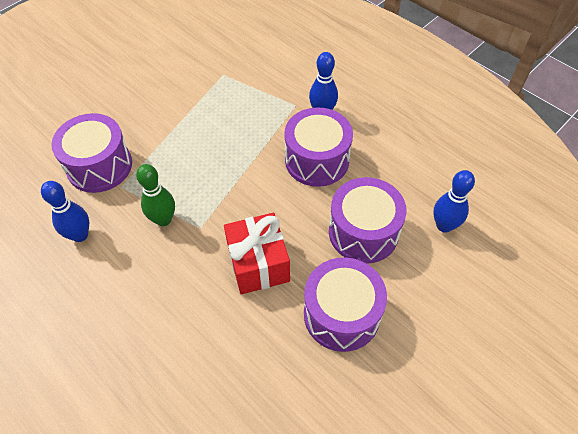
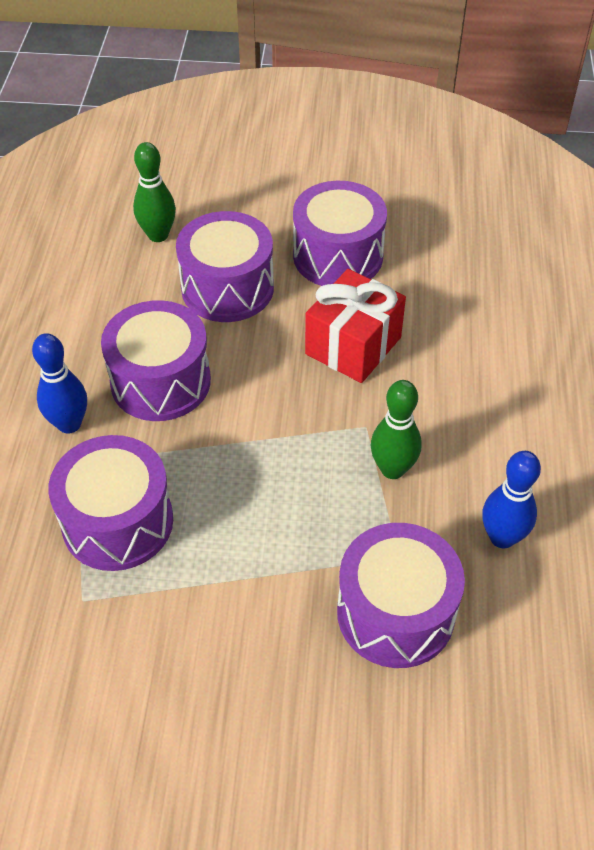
camera: 130 degrees left, 5 degrees down
blue bowling pin [433,170,475,233] -> green bowling pin [133,142,176,242]
none -> purple drum [48,435,173,571]

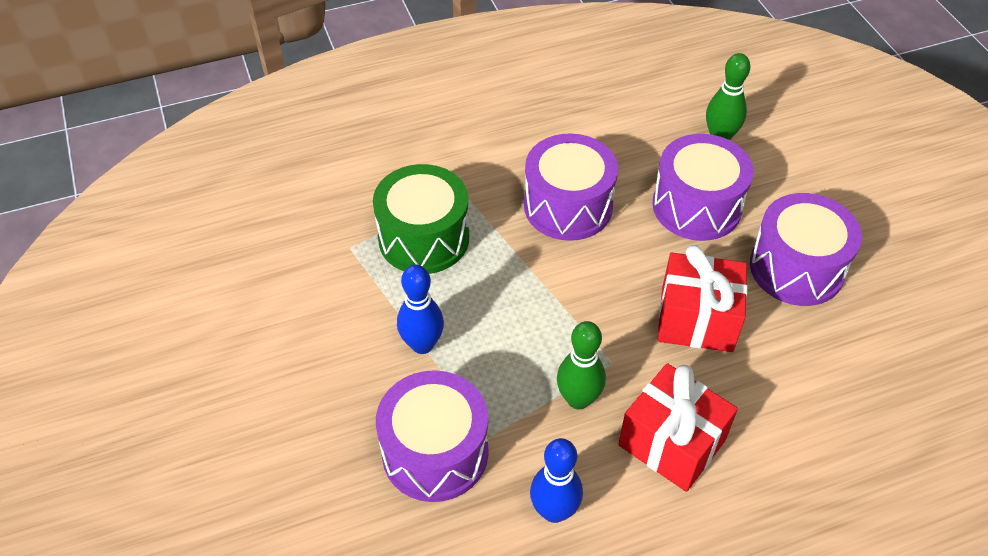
camera: 65 degrees right, 0 degrees up
blue bowling pin [32,333,87,434] -> blue bowling pin moved to [397,265,444,354]
purple drum [48,435,173,571] -> green drum [373,164,469,274]
none -> red gift [618,363,738,492]

